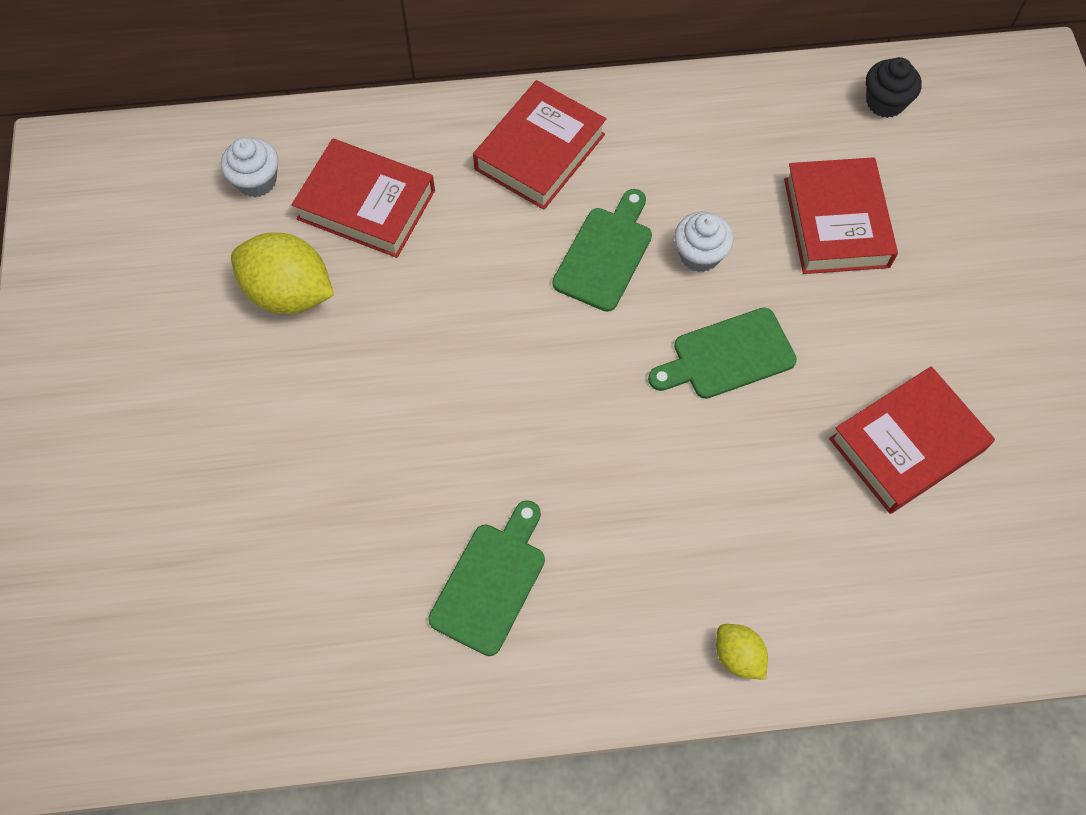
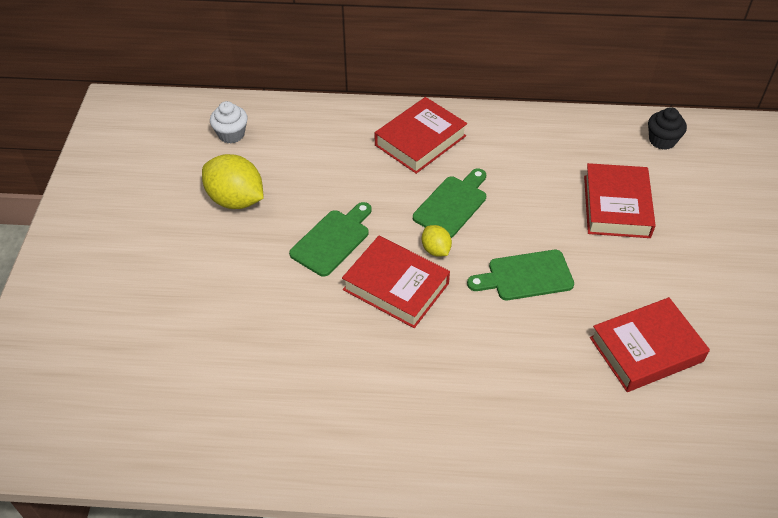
camera: 10 degrees right, 15 degrees down
red book [292,138,435,258] -> red book moved to [342,236,450,328]
green cutting board [428,500,545,656] -> green cutting board moved to [289,202,372,277]
white cupcake [674,212,734,272] -> none
yellow lemon [716,624,768,680] -> yellow lemon moved to [422,225,452,257]

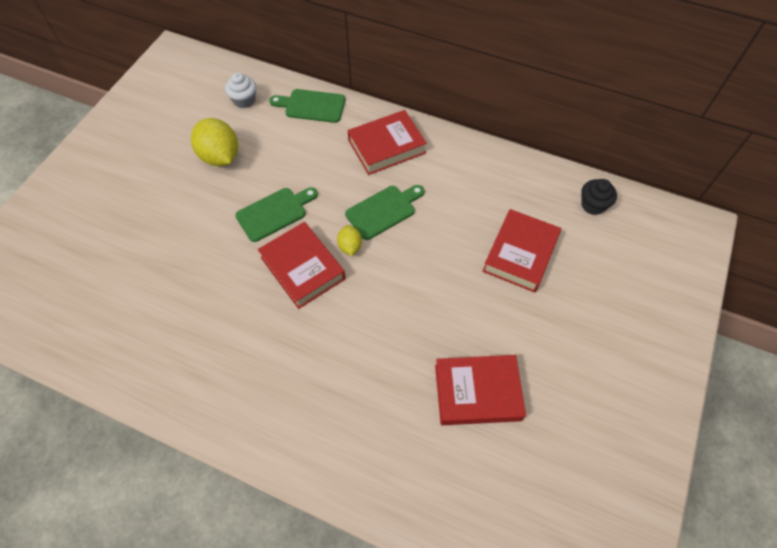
camera: 20 degrees right, 10 degrees up
green cutting board [467,250,574,300] -> green cutting board moved to [269,89,345,123]

